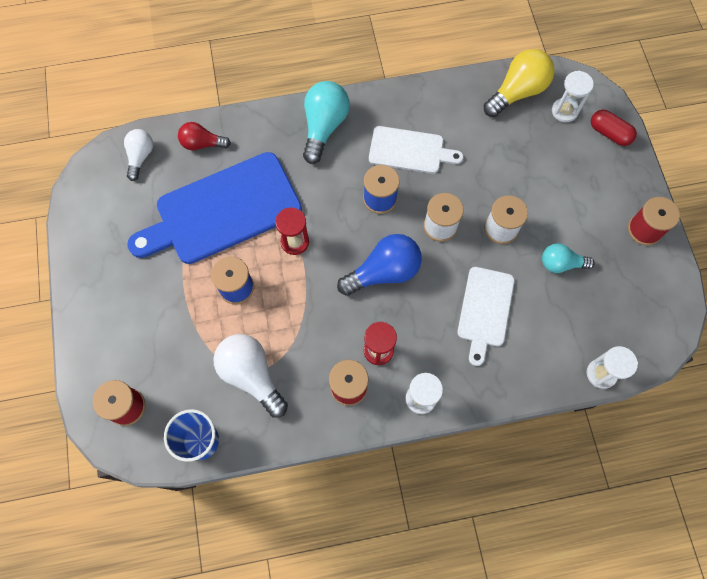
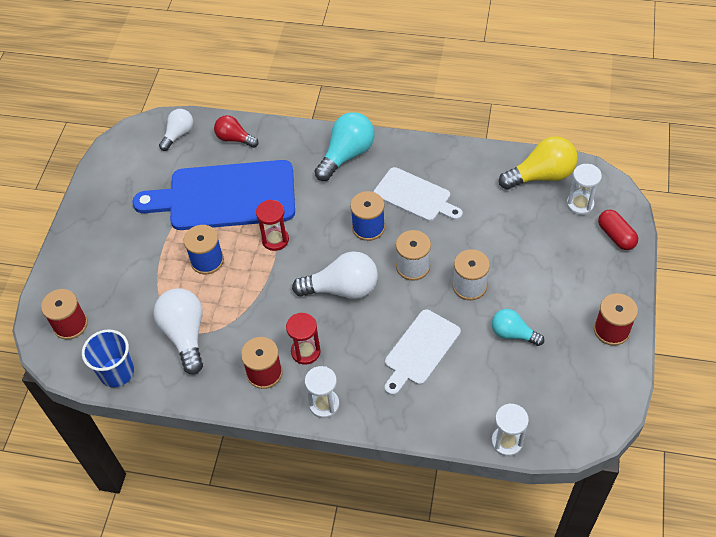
camera: 25 degrees right, 15 degrees down
blue light bulb [337,234,422,296] -> white light bulb [292,251,378,299]

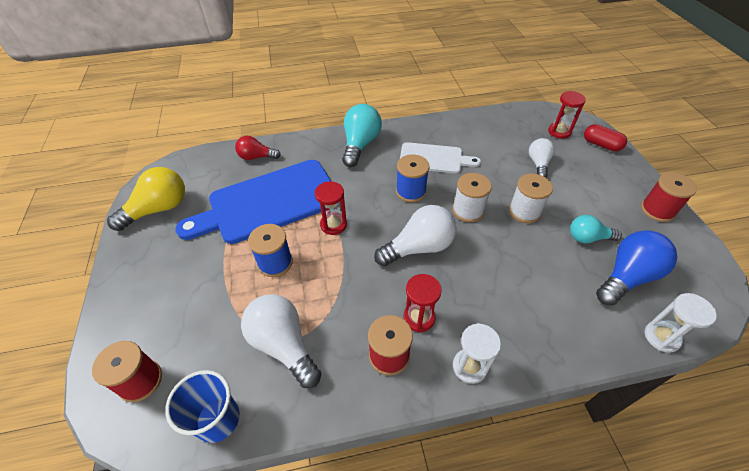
camera: 25 degrees left, 5 degrees down
white light bulb [159,109,193,151] -> white light bulb moved to [529,138,555,178]
white cutting board [385,309,461,395] -> none
yellow light bulb [499,136,578,190] -> yellow light bulb moved to [107,167,185,231]
white hourglass [567,164,602,215] -> red hourglass [548,91,586,139]
none -> blue light bulb [596,230,677,306]

